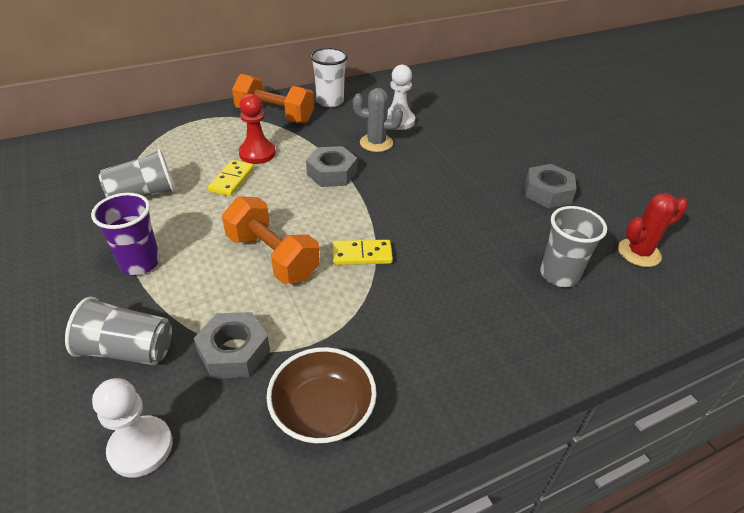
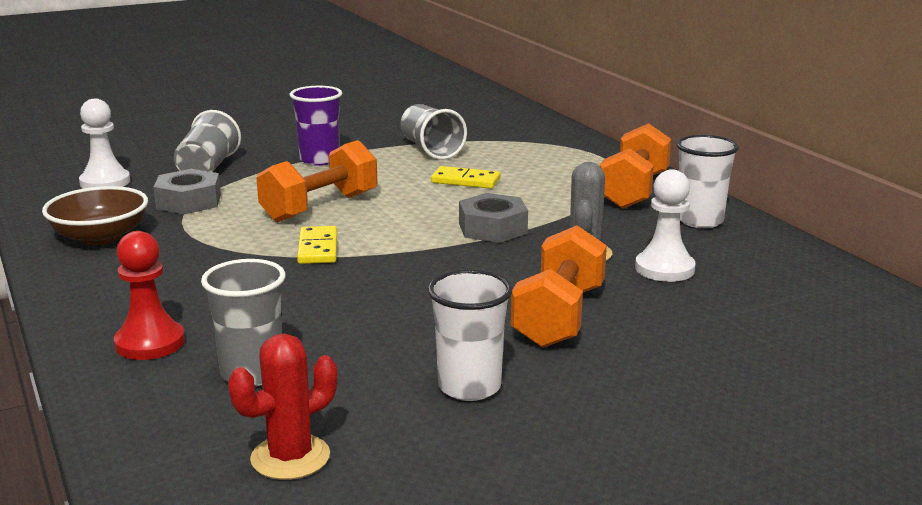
camera: 90 degrees right, 20 degrees down
red pawn [239,94,276,164] -> red pawn moved to [114,231,185,360]
grey nut [525,164,576,208] -> white cup [427,270,513,401]
red cactus [618,193,688,267] -> red cactus turned 75 degrees clockwise [228,333,337,480]
none -> orange dumbbell [511,225,607,348]

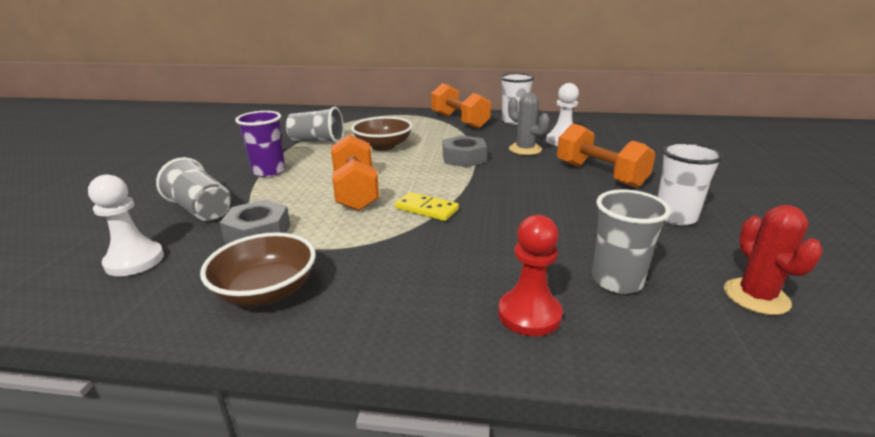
camera: 55 degrees left, 5 degrees up
yellow domino [431,166,500,189] -> brown bowl [351,117,412,151]

